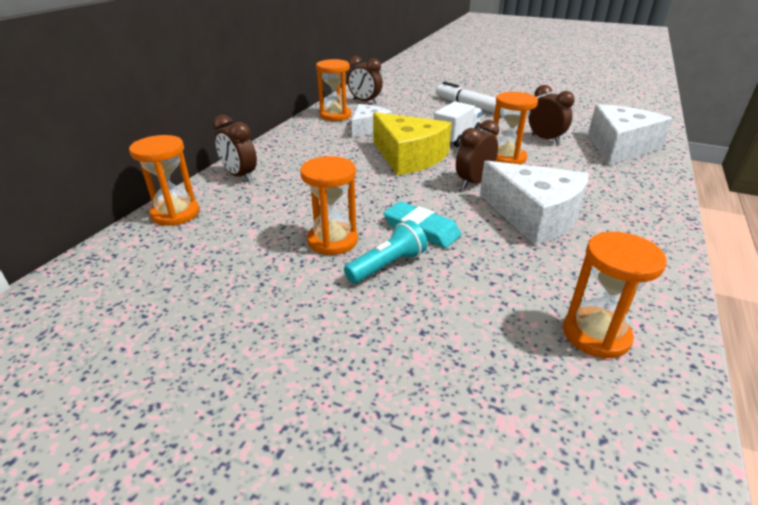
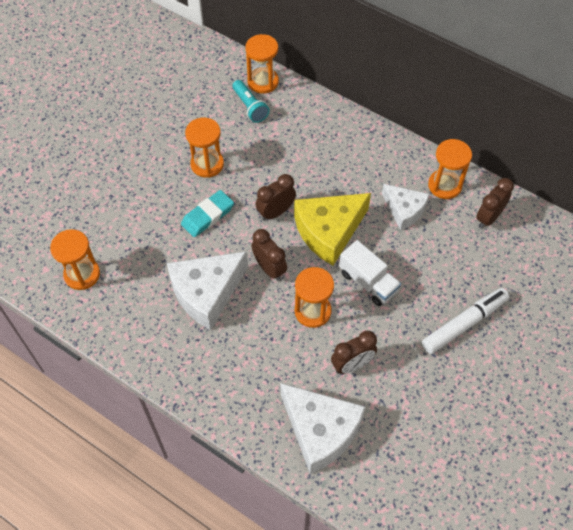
camera: 100 degrees right, 25 degrees up
brown clock [213,115,257,182] -> brown clock moved to [256,174,296,221]
turquoise flashlight [344,220,427,284] -> turquoise flashlight moved to [233,80,270,123]

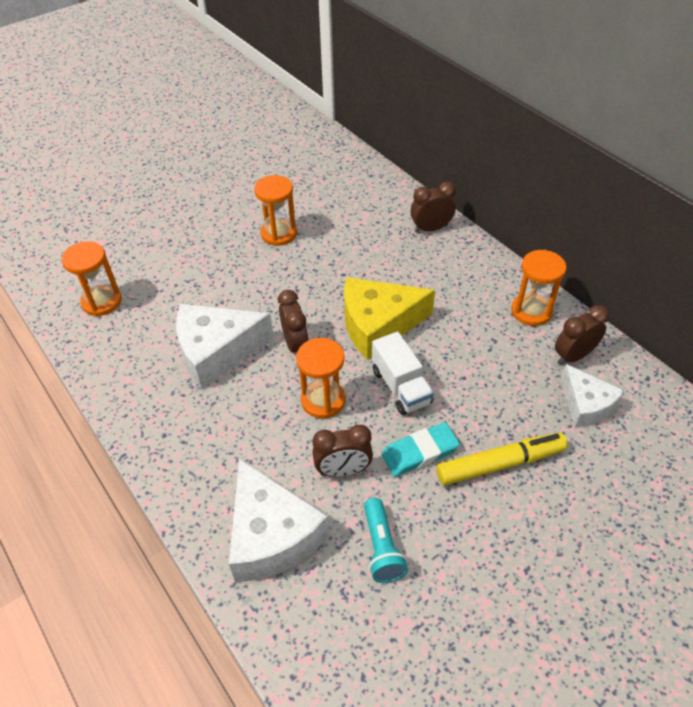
camera: 20 degrees right, 10 degrees down
turquoise eraser [181,190,234,237] -> turquoise eraser moved to [381,422,460,477]
turquoise flashlight [233,80,270,123] -> turquoise flashlight moved to [364,498,408,583]
orange hourglass [245,34,279,94] -> none
brown clock [256,174,296,221] -> brown clock moved to [411,182,456,233]
white cheese [382,184,429,230] -> white cheese moved to [561,364,625,427]
white marker [422,288,509,354] -> yellow marker [437,433,568,485]

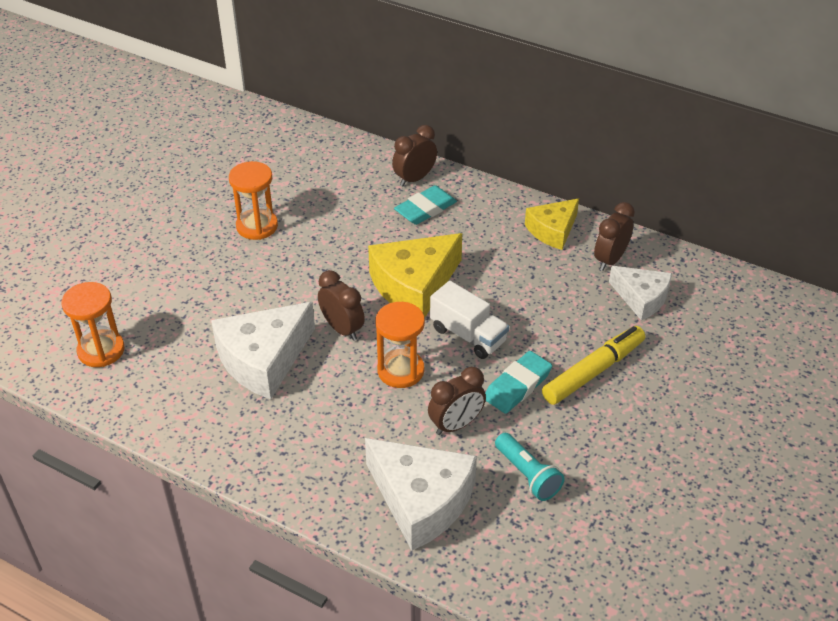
camera: 25 degrees left, 5 degrees down
orange hourglass [511,250,567,326] -> yellow cheese [525,198,579,250]
none -> turquoise eraser [394,185,457,225]

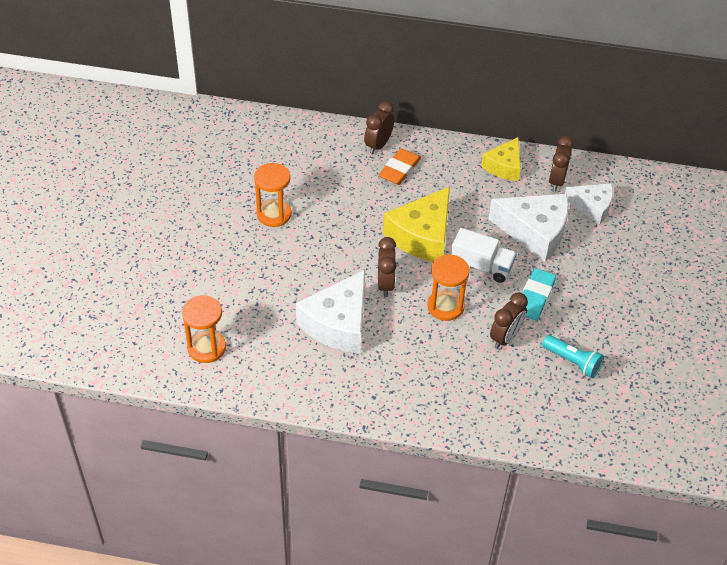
camera: 20 degrees left, 5 degrees up
brown clock [318,270,365,341] -> brown clock turned 60 degrees clockwise [378,237,397,297]
white cheese [365,438,477,551] -> white cheese moved to [488,194,569,262]
turquoise eraser [394,185,457,225] -> orange eraser [379,148,421,185]
yellow marker [542,326,645,405] -> none

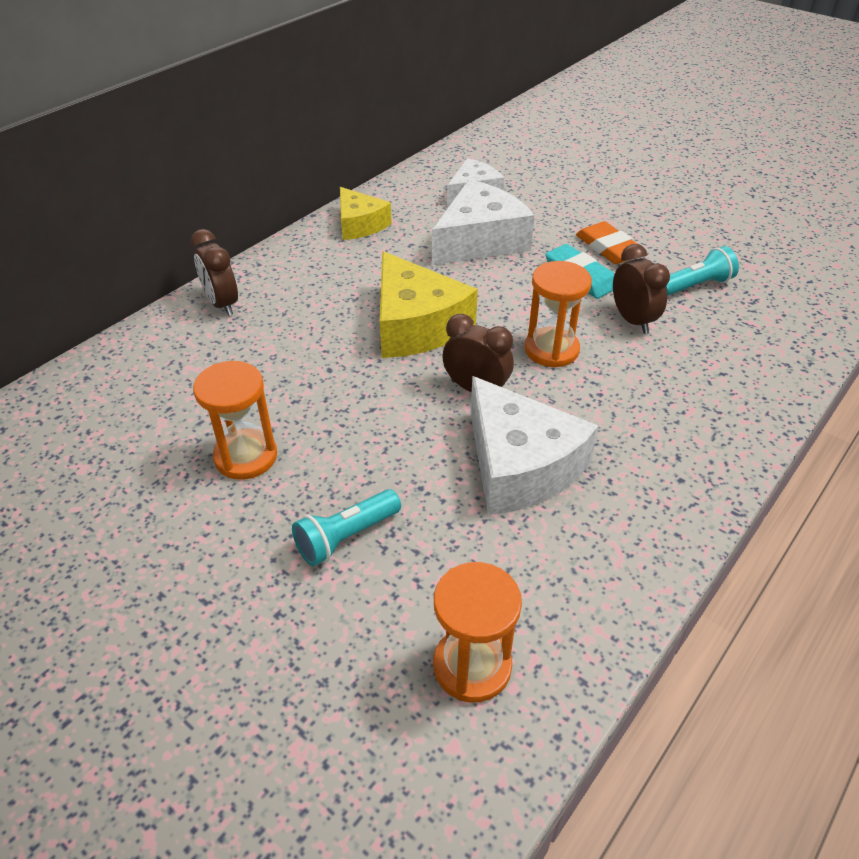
camera: 60 degrees left, 5 degrees down
orange eraser [379,148,421,185] -> orange eraser moved to [576,221,637,264]
white truck [451,228,517,283] -> none
brown clock [549,136,574,191] -> none
none -> turquoise flashlight [292,489,401,566]

